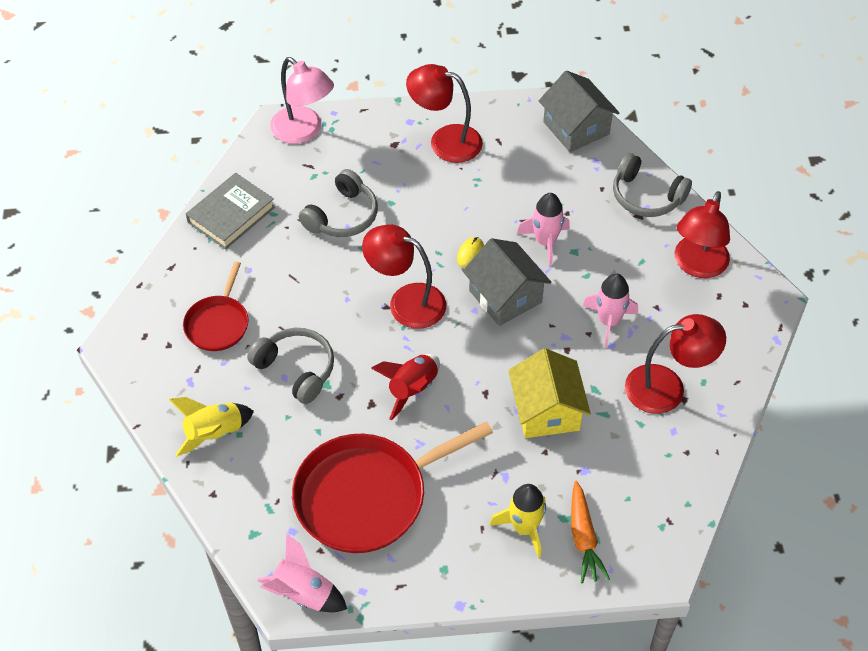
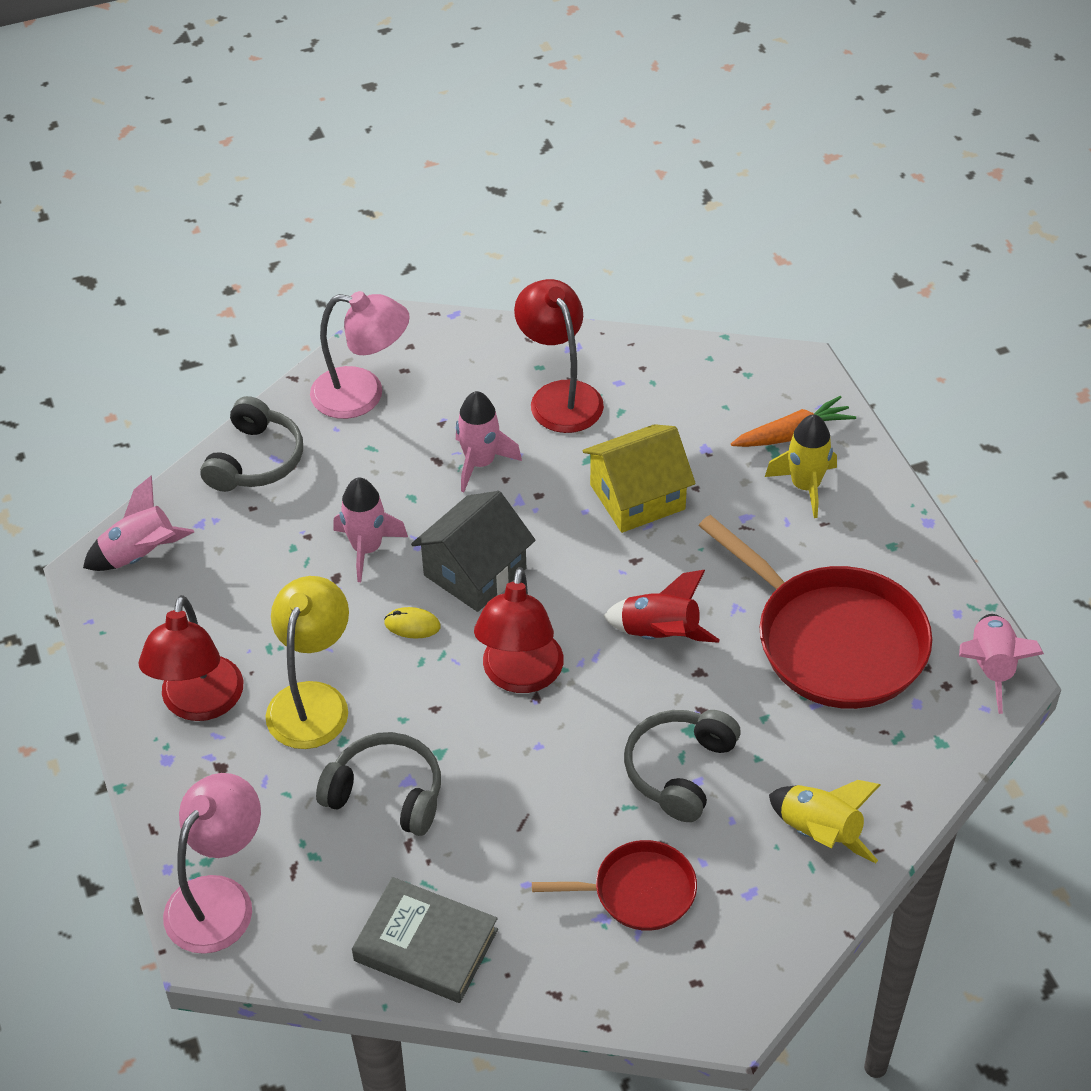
camera: 105 degrees left, 5 degrees down
grey house [539,71,619,152] -> pink rocket [83,476,194,571]
red lamp [675,191,730,278] -> pink lamp [310,291,410,419]
none -> yellow lamp [266,576,349,749]

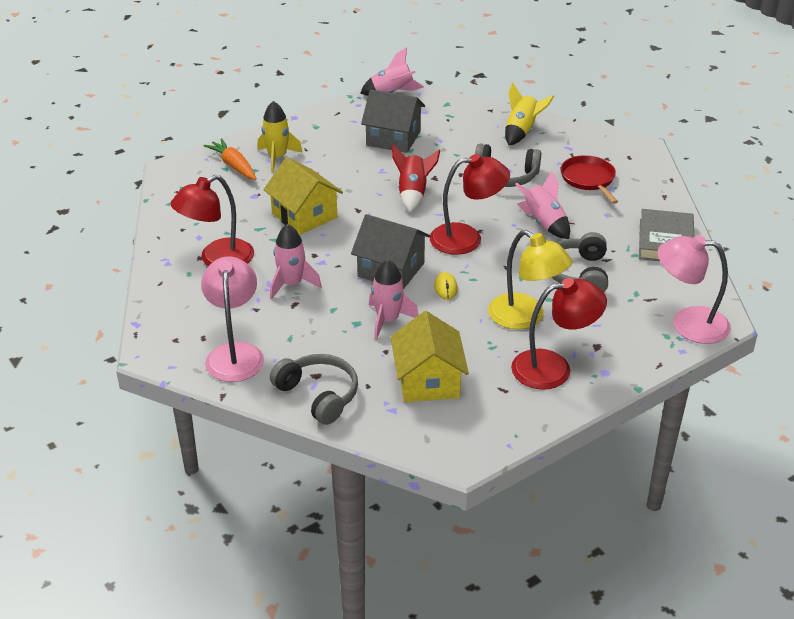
camera: 105 degrees left, 10 degrees down
pink rocket [83,476,194,571] -> pink rocket moved to [515,171,570,239]
grey headphones [200,396,303,492] -> grey headphones turned 45 degrees clockwise [270,354,358,425]
yellow lamp [266,576,349,749] -> yellow lamp turned 135 degrees counterclockwise [488,230,572,330]
red pan [699,515,932,709] -> grey house [361,89,425,153]
none -> yellow house [391,311,469,402]

